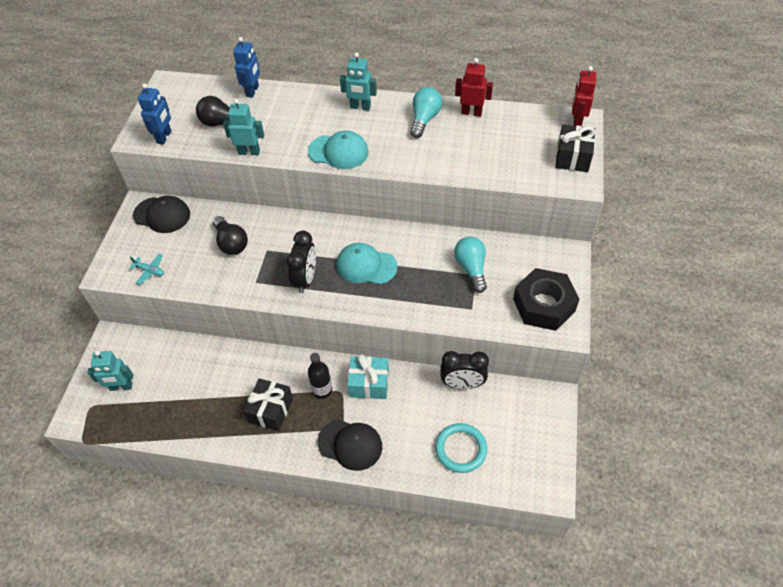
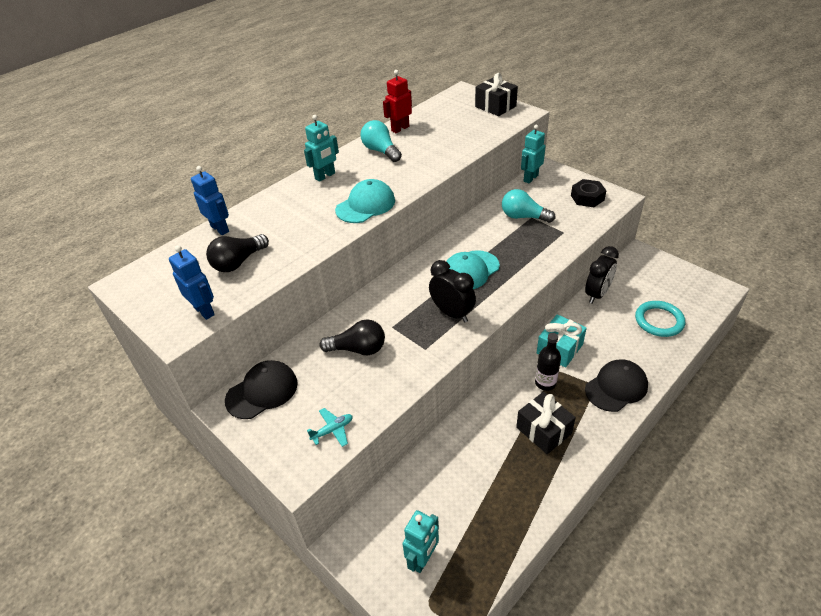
camera: 55 degrees left, 10 degrees down
turquoise robot [223,99,264,155] -> turquoise robot moved to [521,125,545,184]
black nut [513,268,579,331] -> black nut [571,179,607,207], size x0.62
red robot [572,66,596,127] -> none

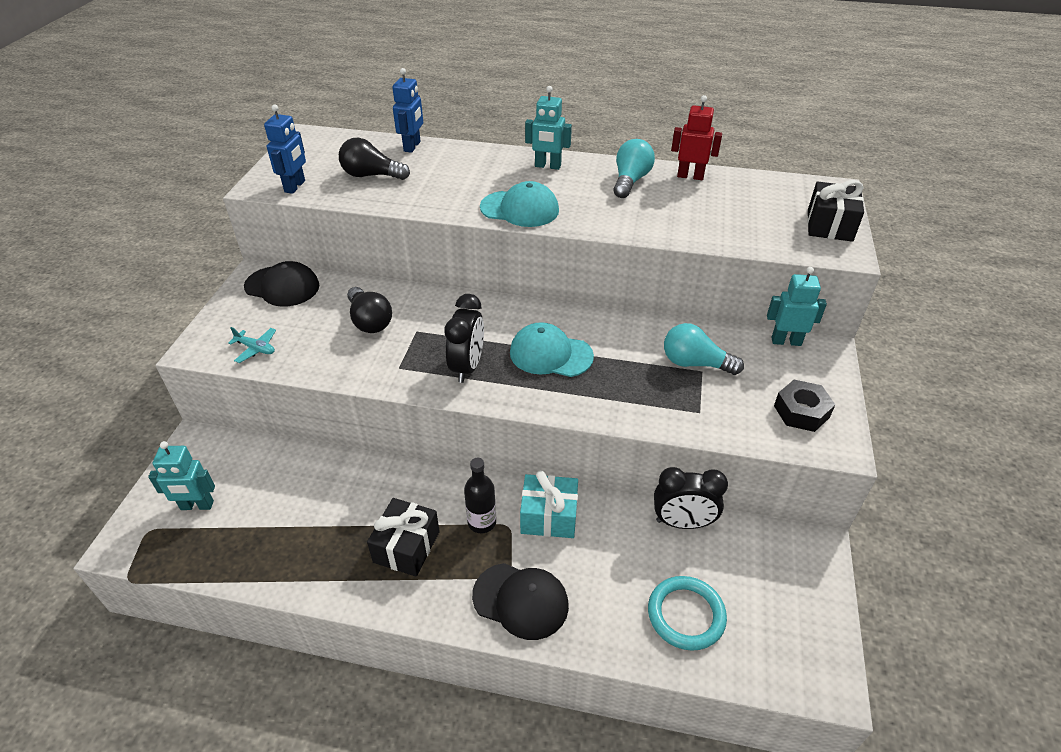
camera: 55 degrees right, 0 degrees up
turquoise light bulb [502,189,555,223] -> turquoise light bulb turned 60 degrees counterclockwise [664,323,744,375]

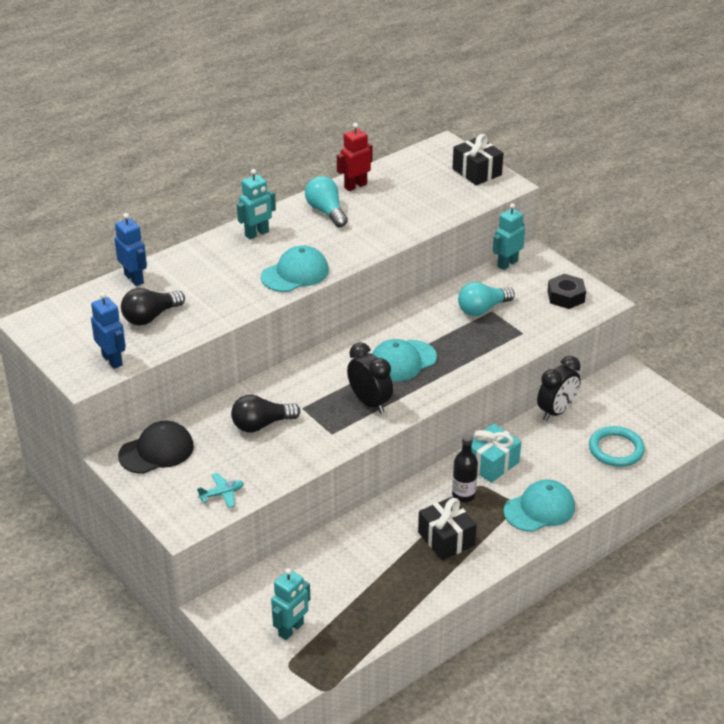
camera: 50 degrees left, 5 degrees down
black light bulb [347,287,392,333] -> black light bulb turned 150 degrees clockwise [231,395,300,432]
black cap [472,563,569,640] -> turquoise cap [504,479,575,532]

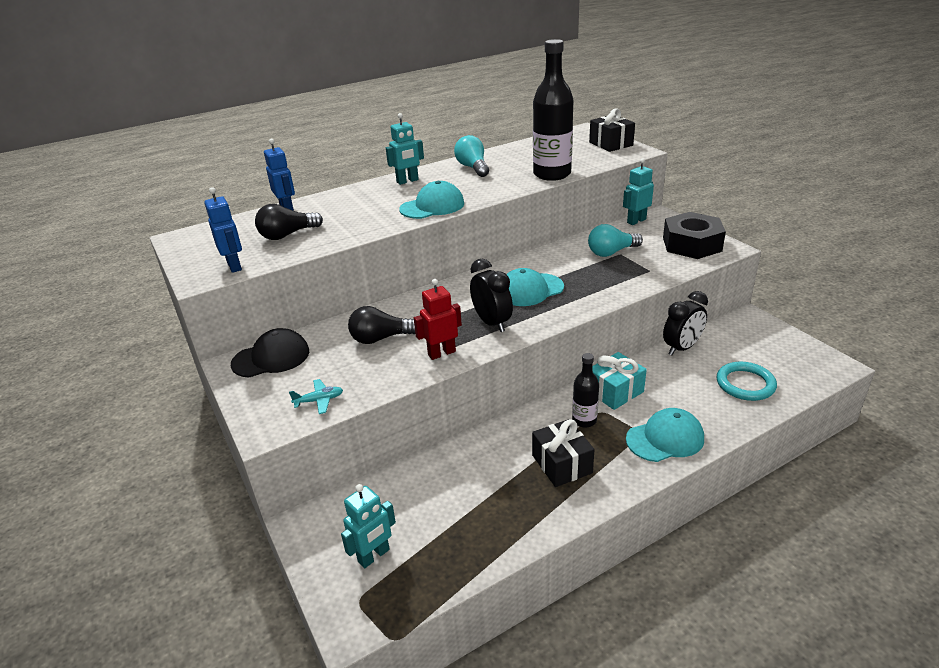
camera: 10 degrees right, 5 degrees down
red robot [337,123,373,191] -> red robot moved to [414,279,462,360]
black nut [547,274,586,309] -> black nut [663,212,726,259], size x1.62
none -> black bottle [533,39,573,181]

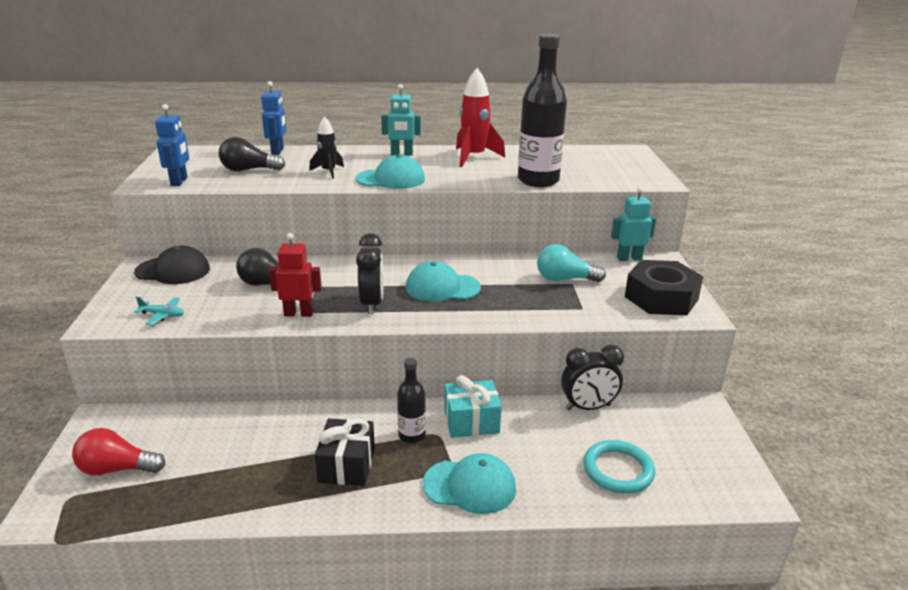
camera: 25 degrees right, 5 degrees down
turquoise robot [341,484,396,568] -> red light bulb [72,428,165,475]
turquoise light bulb [454,135,489,177] -> red rocket [456,68,505,167]
black gift [589,108,635,152] -> none
none -> black rocket [309,116,344,179]

